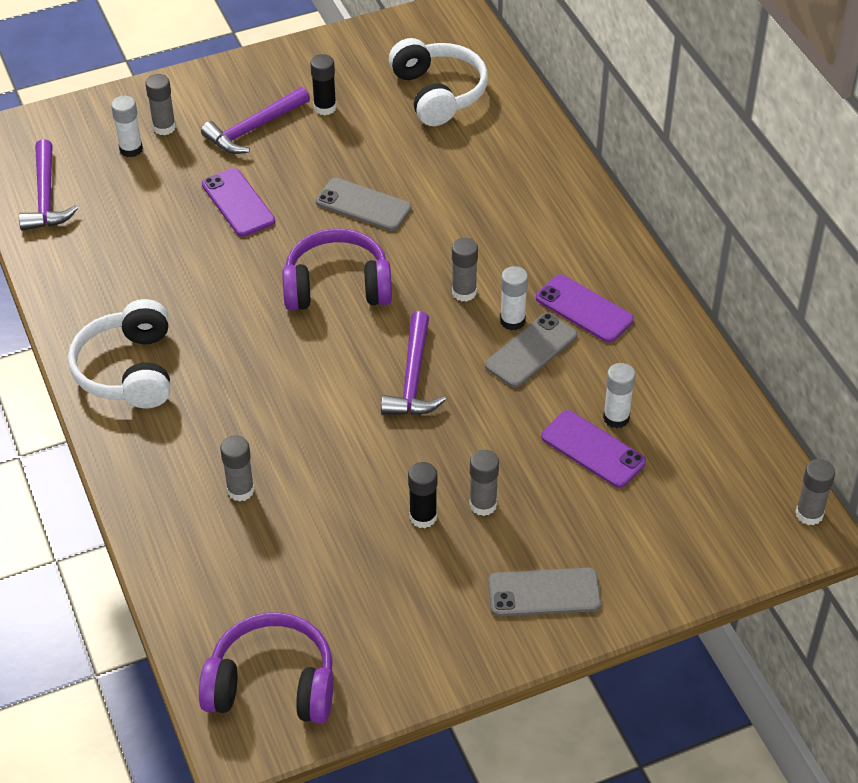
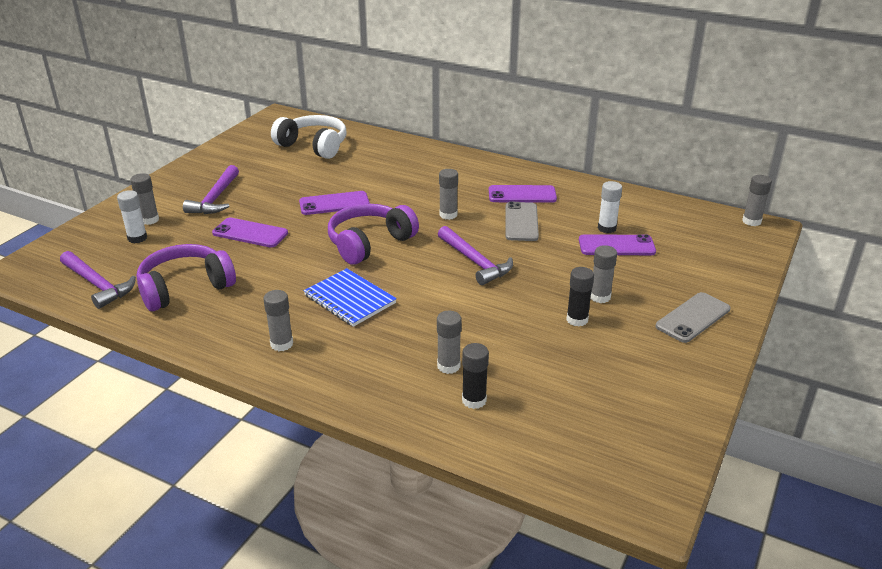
camera: 40 degrees left, 15 degrees down
white headphones [68,299,170,408] -> grey glue stick [263,290,293,351]
purple headphones [199,612,334,723] -> purple headphones moved to [137,244,236,311]
black glue stick [310,54,337,115] -> black glue stick moved to [462,343,489,409]
grey phone [316,178,411,231] -> purple phone [299,191,370,215]
white glue stick [500,266,528,330] -> none
none -> blue notebook [304,268,397,327]

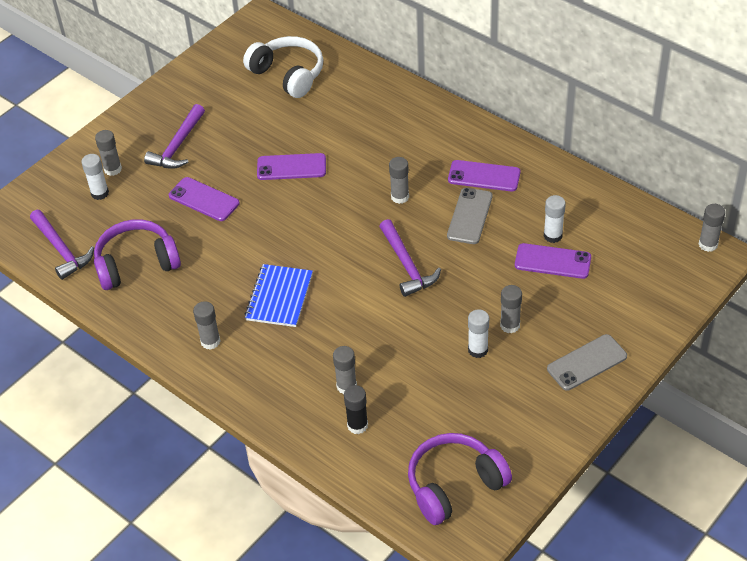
camera: 15 degrees right, 15 degrees up
blue notebook [304,268,397,327] -> blue notebook turned 45 degrees clockwise [245,264,313,327]
purple headphones [328,204,419,265] -> purple headphones moved to [408,433,512,525]
black glue stick [566,267,594,326] -> white glue stick [468,309,489,358]

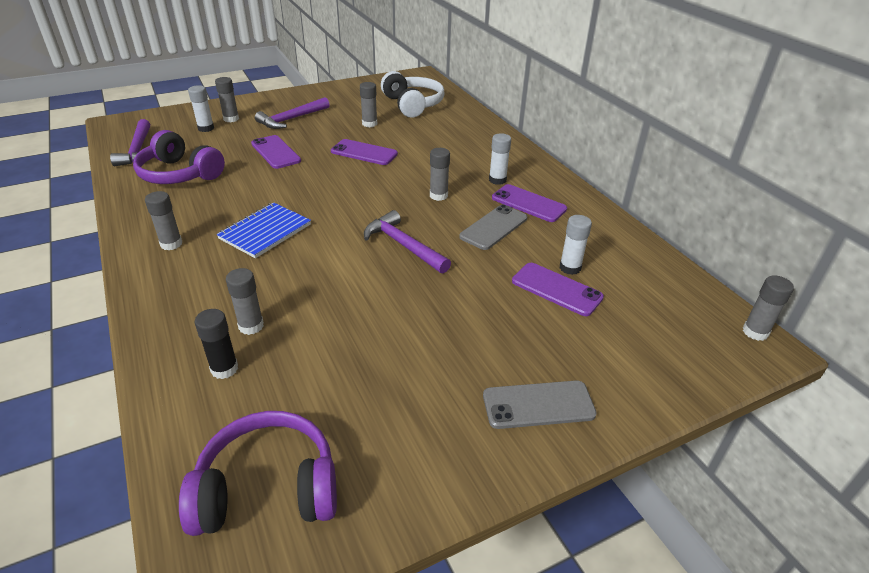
camera: 20 degrees right, 10 degrees down
purple headphones [94,219,181,290] -> purple headphones turned 150 degrees counterclockwise [133,130,225,184]
purple hammer [379,219,441,297] -> purple hammer turned 135 degrees clockwise [364,210,451,273]
white glue stick [468,309,489,358] -> white glue stick moved to [489,133,511,185]
grey glue stick [500,285,522,334] -> grey glue stick moved to [360,82,377,127]

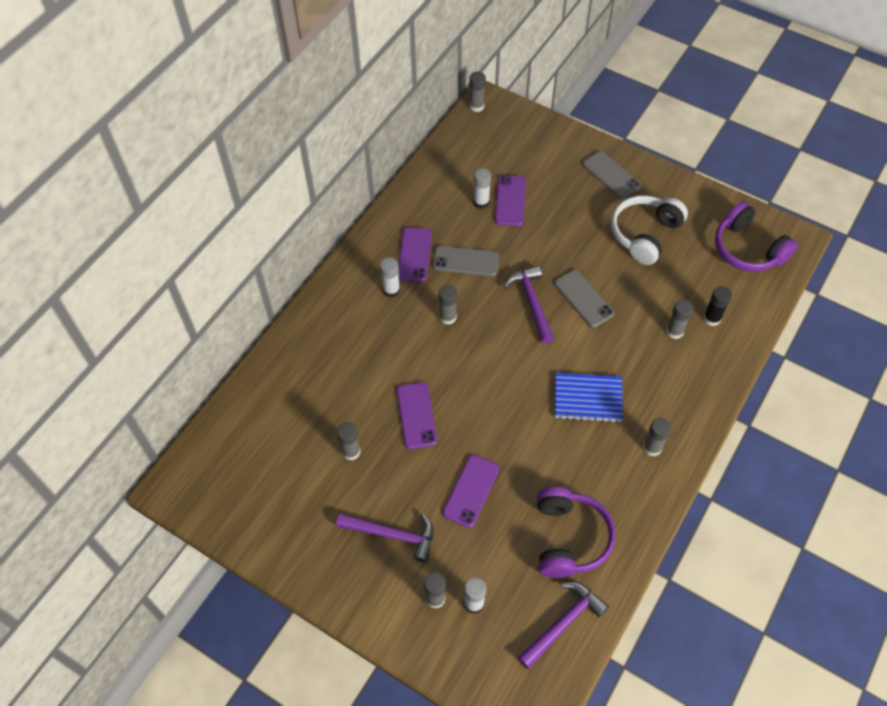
camera: 120 degrees left, 20 degrees up
purple hammer [364,210,451,273] -> purple hammer turned 150 degrees clockwise [503,266,554,344]
white headphones [381,71,444,118] -> white headphones moved to [611,195,688,265]
none -> grey phone [554,270,615,328]

